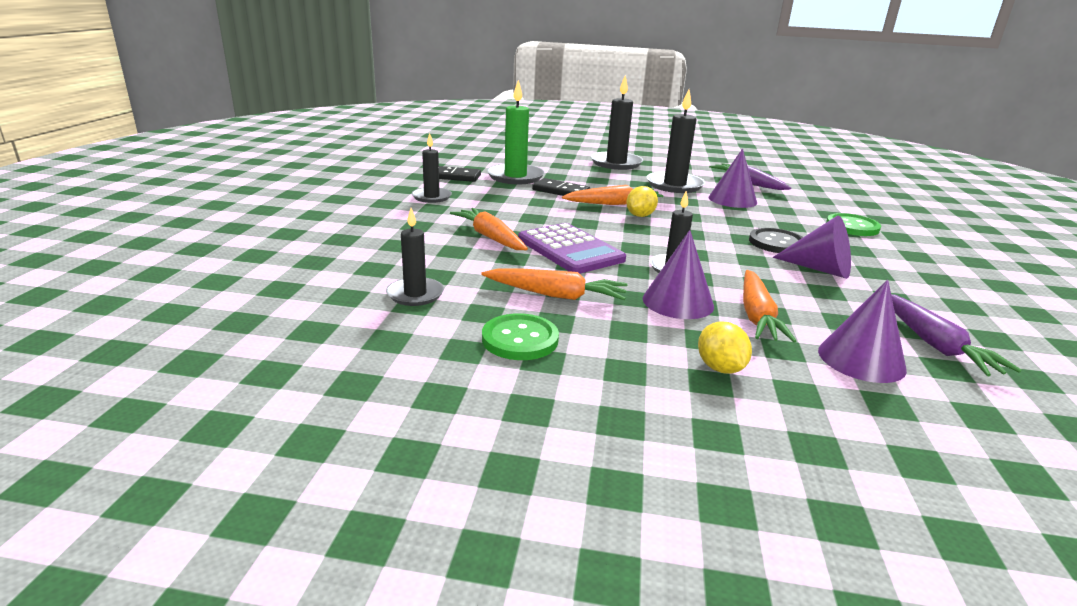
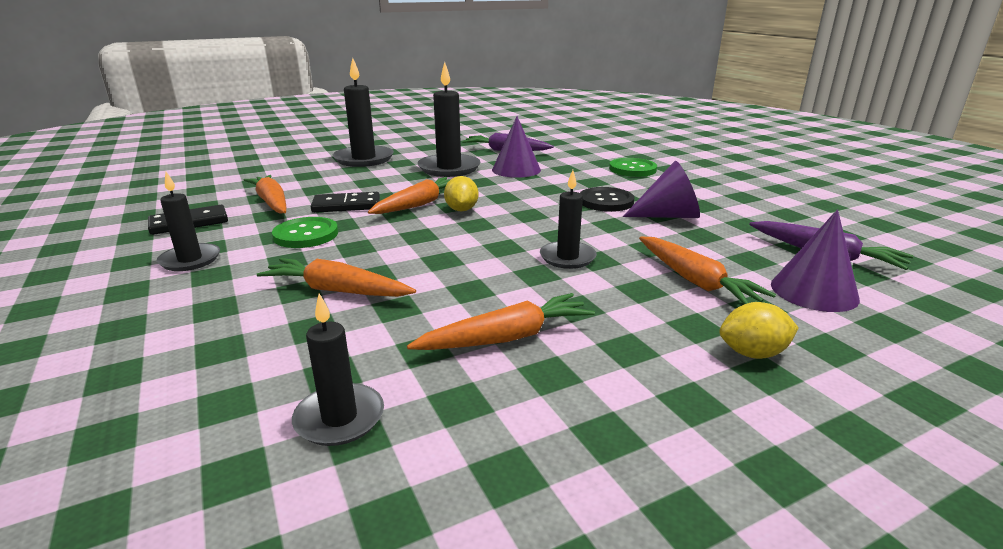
camera: 35 degrees left, 0 degrees up
green button [482,313,559,360] -> green button moved to [272,217,338,248]
green candle [487,80,545,184] -> orange carrot [244,175,286,213]
purple calculator [518,223,626,274] -> none
purple cone [643,230,714,319] -> none
yellow lemon [698,321,752,374] -> yellow lemon turned 45 degrees counterclockwise [719,302,798,359]

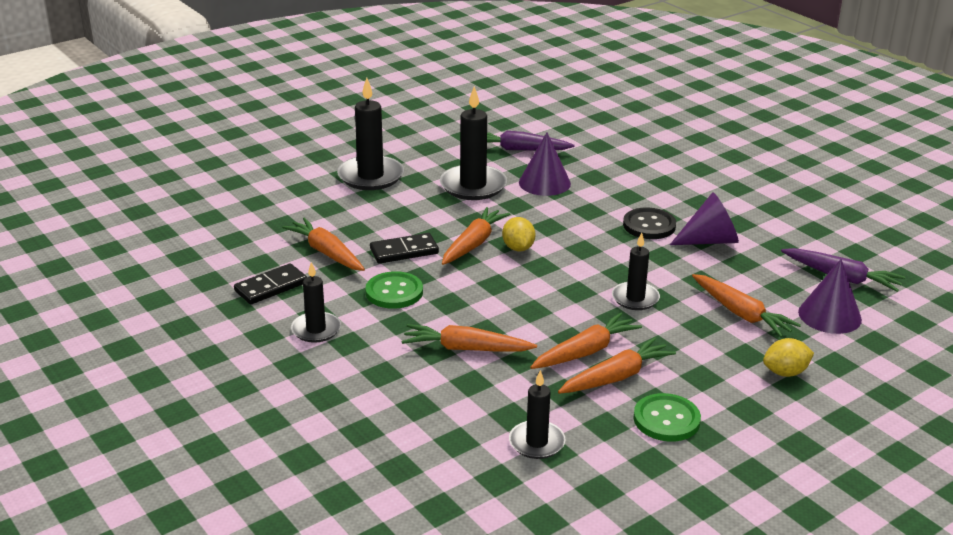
camera: 10 degrees left, 5 degrees up
green button [609,158,657,177] -> green button moved to [634,393,701,442]
none -> orange carrot [530,313,642,369]

